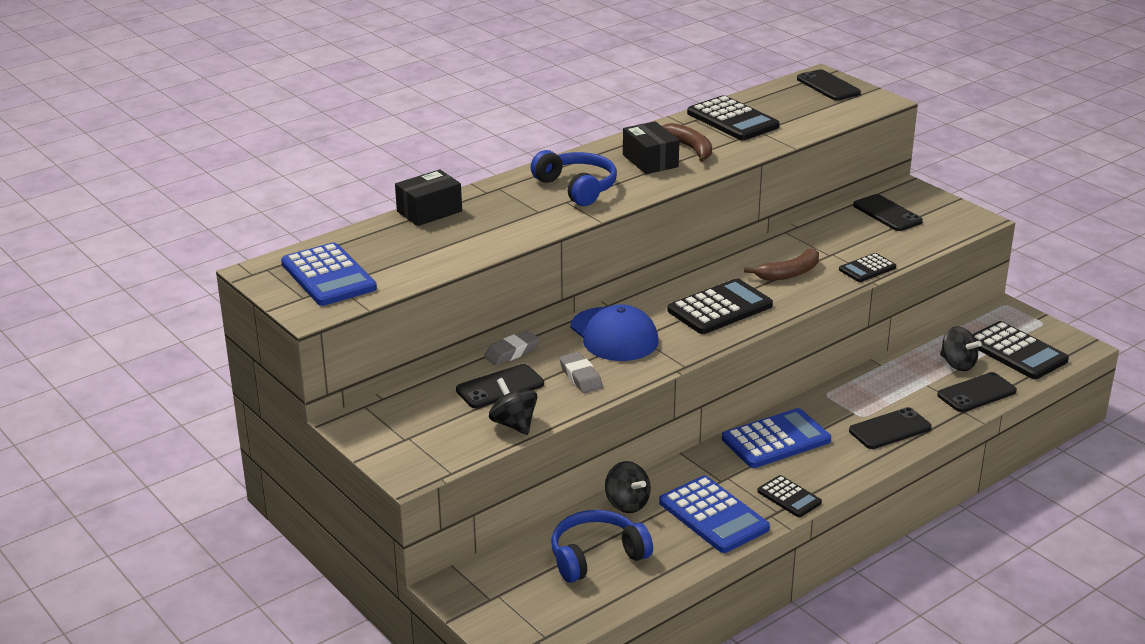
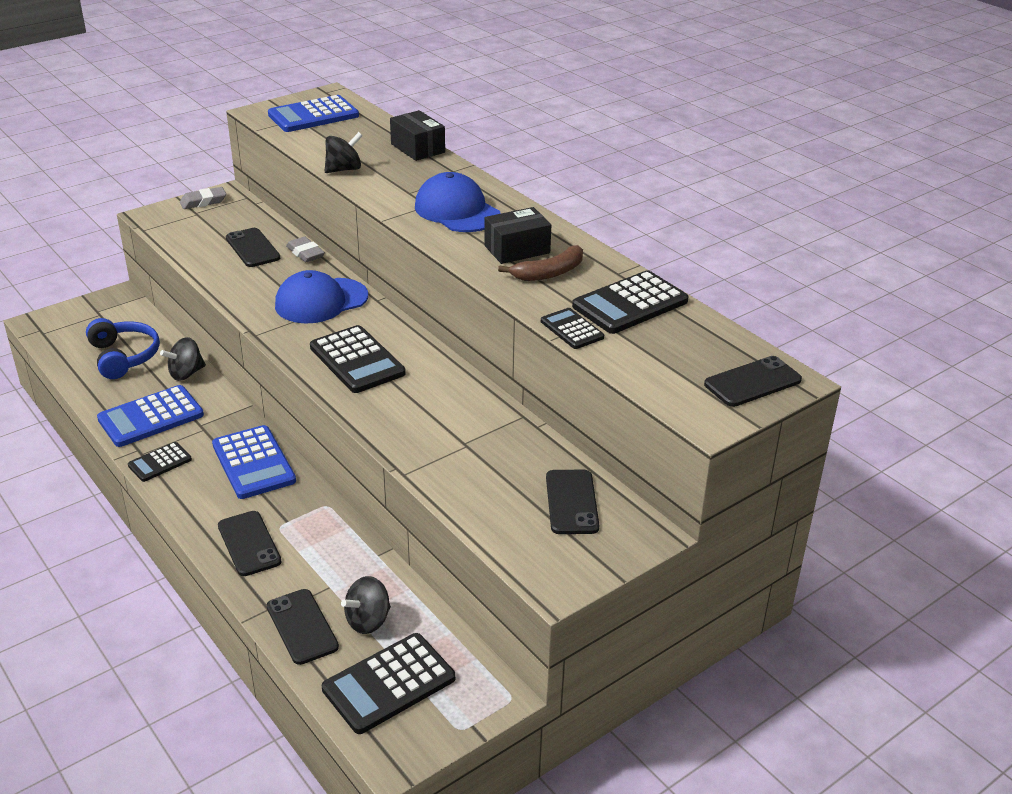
camera: 90 degrees right, 5 degrees up
black spinning top [489,378,537,435] -> black spinning top moved to [325,132,363,173]
blue headphones [530,150,617,206] -> blue cap [415,172,500,232]
grey eraser [559,352,603,393] -> grey eraser moved to [180,187,226,209]
brown banana [744,248,819,281] -> none
black calculator [839,253,896,282] -> black calculator moved to [541,308,604,349]
black phone [853,194,923,231] -> black phone turned 60 degrees counterclockwise [546,469,599,534]

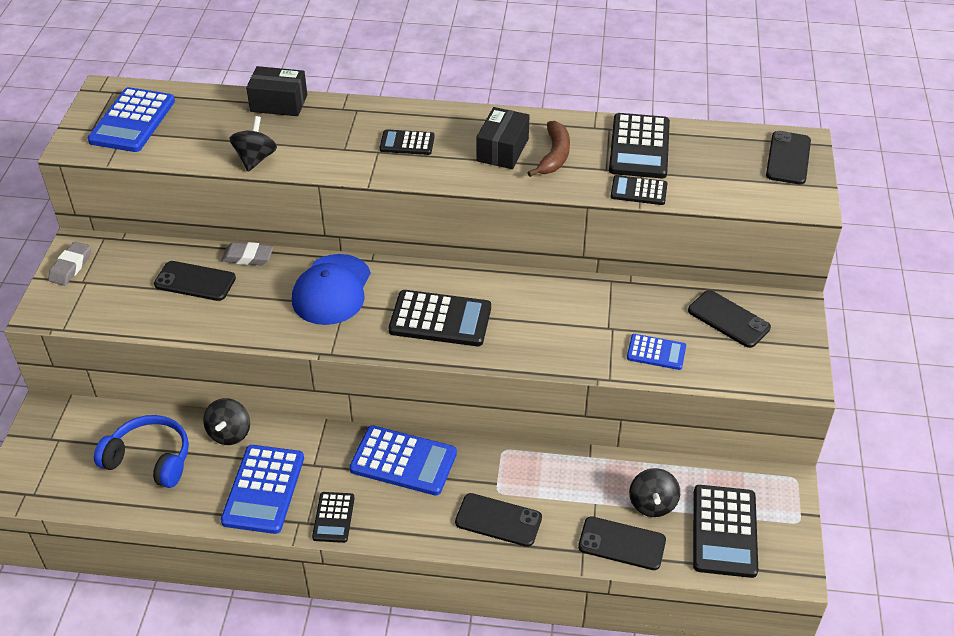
camera: 45 degrees left, 10 degrees up
blue cap [415,172,500,232] -> black calculator [379,129,435,155]
none -> blue calculator [627,334,686,370]

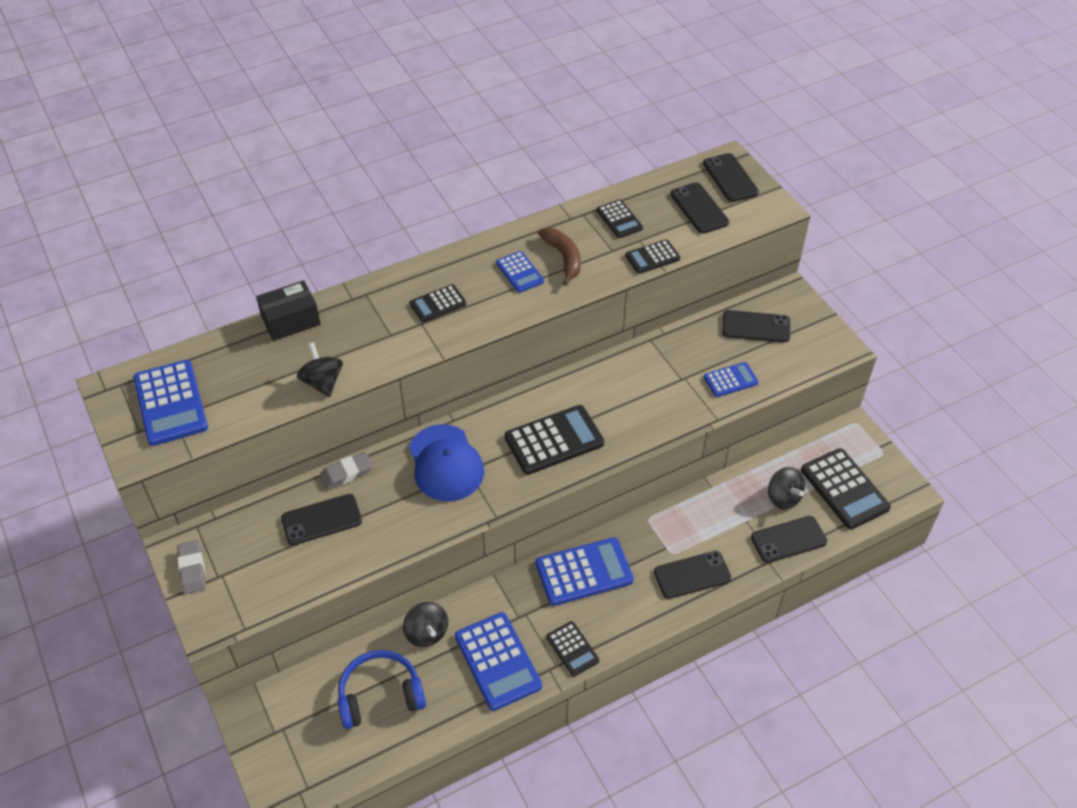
camera: 35 degrees left, 5 degrees up
black box [476,107,530,169] -> blue calculator [496,251,544,293]
black calculator [609,113,670,178] -> black calculator [596,199,643,238], size x0.57
none -> black phone [670,182,729,233]

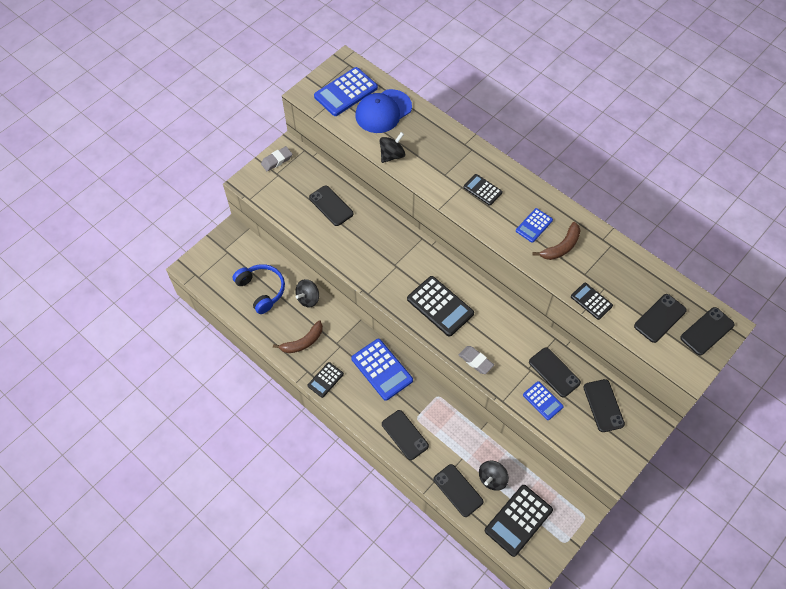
camera: 70 degrees right, 10 degrees up
black box [256,280,321,341] -> none
grey eraser [320,452,372,490] -> grey eraser moved to [459,346,494,374]
blue cap [409,424,484,501] -> blue cap moved to [355,89,412,133]
blue calculator [455,612,542,711] -> brown banana [273,320,323,353]
black calculator [596,199,643,238] -> none
none -> black phone [529,347,581,397]

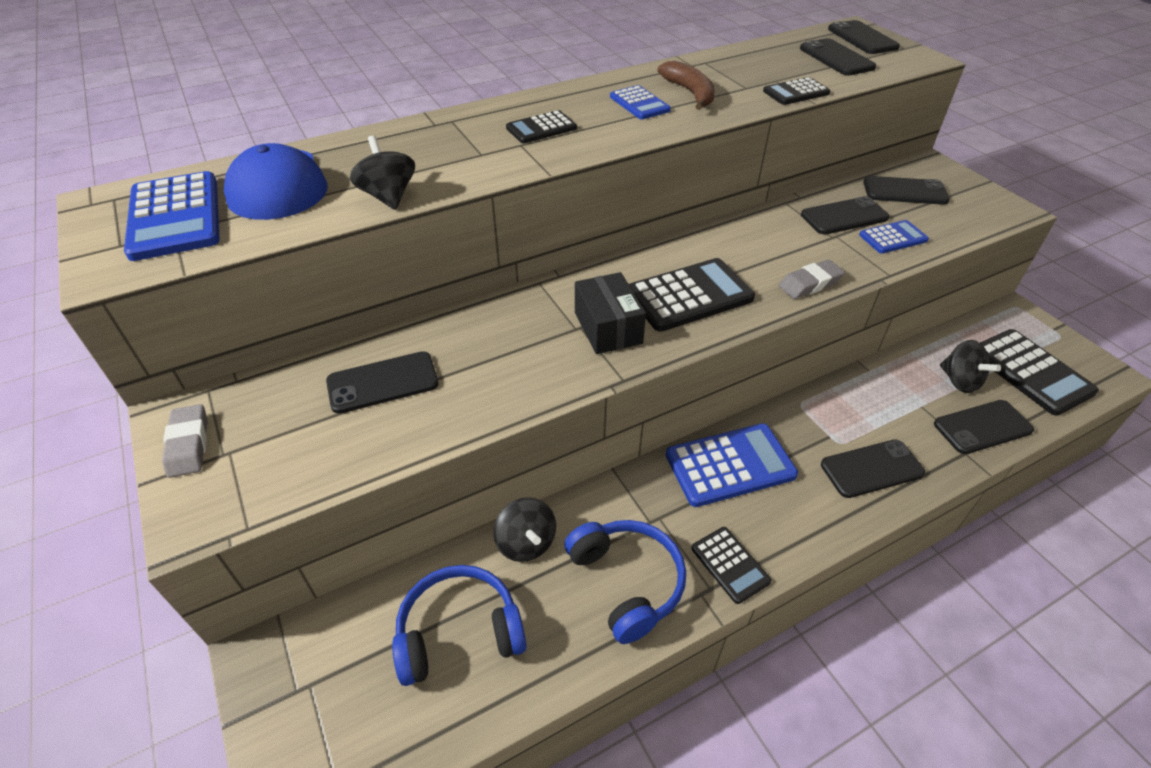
camera: 70 degrees left, 15 degrees down
brown banana [273,320,323,353] -> blue headphones [564,520,686,644]
none -> black box [575,272,646,354]

